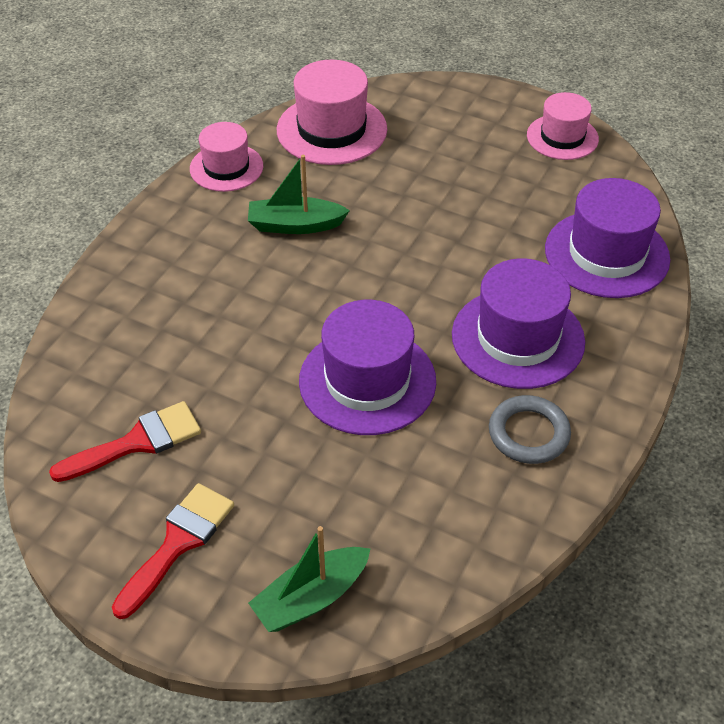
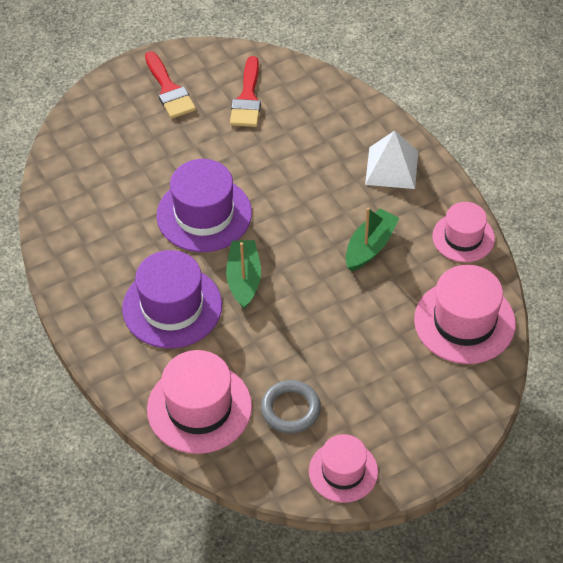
camera: 125 degrees right, 5 degrees up
green boat [248,526,370,632] -> green boat moved to [226,240,261,310]
grey ring [489,395,571,464] -> grey ring moved to [261,380,321,434]
purple hat [545,178,670,298] -> pink hat [147,350,252,454]
none -> white pyramid [365,131,418,189]

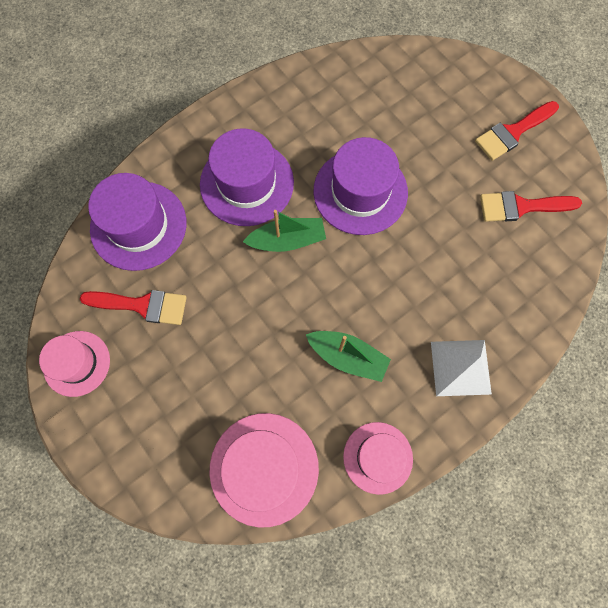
camera: 80 degrees right, 20 degrees up
pink hat [147,350,252,454] -> purple hat [88,173,186,271]
grey ring [261,380,321,434] -> red brush [80,290,187,325]

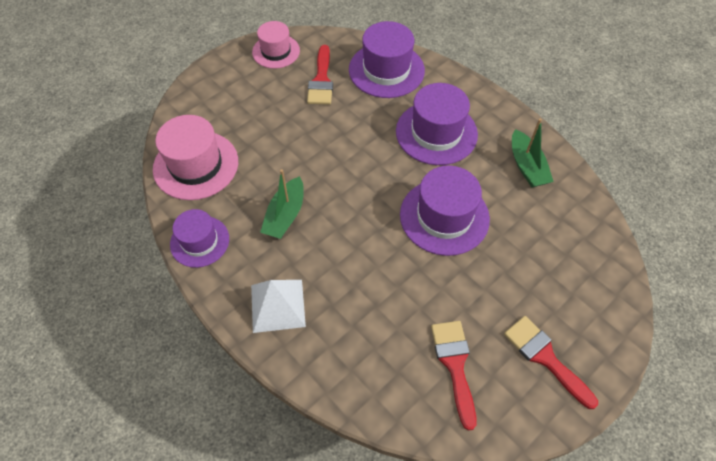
camera: 85 degrees right, 15 degrees down
green boat [243,210,326,252] -> green boat moved to [512,118,554,187]
pink hat [343,422,413,495] -> purple hat [170,209,229,268]

